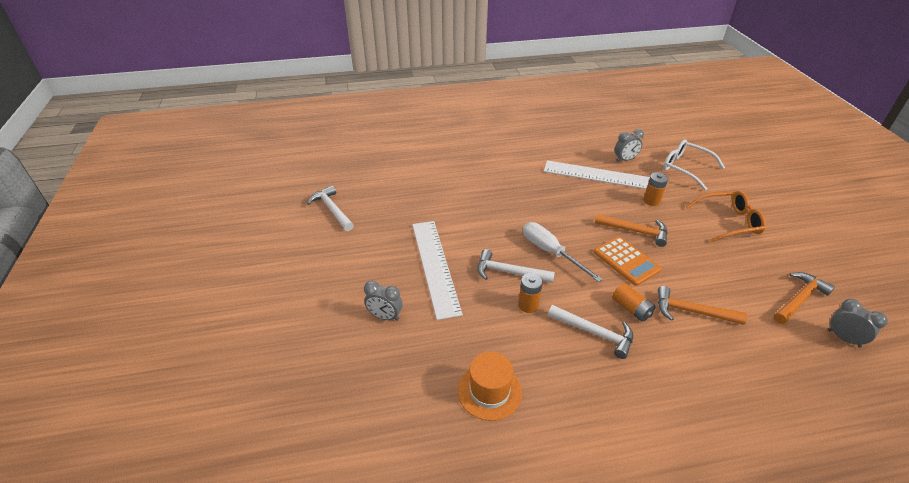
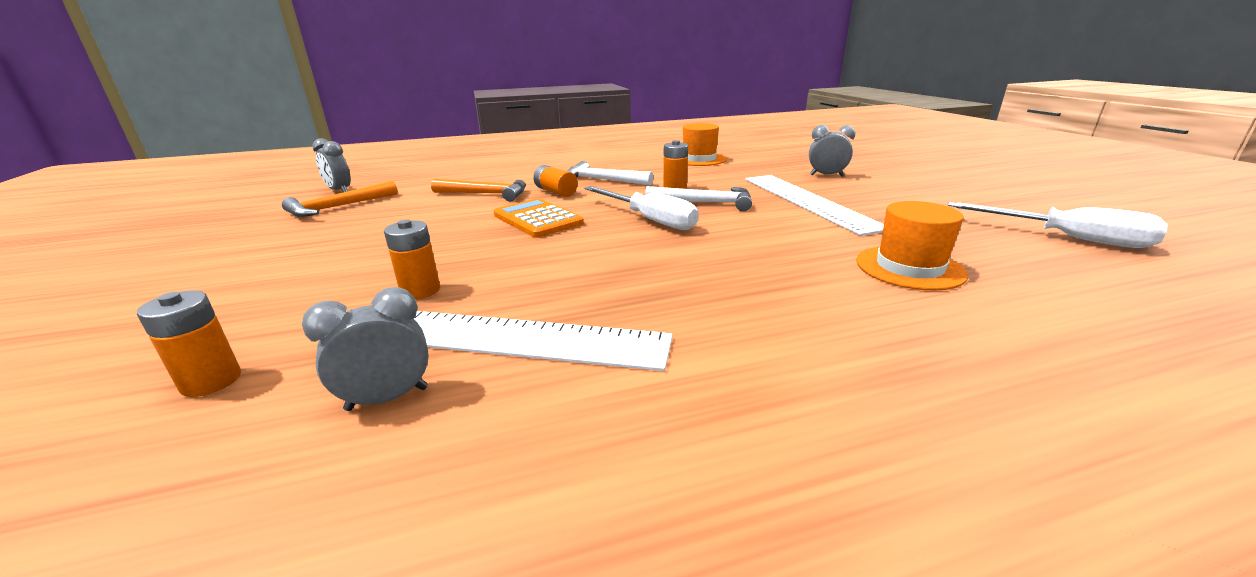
camera: 175 degrees right, 15 degrees down
white hammer [307,185,354,231] -> white screwdriver [947,202,1168,248]
orange hammer [595,214,668,247] -> none
white glasses [663,140,725,190] -> orange battery [137,290,241,397]
orange glasses [686,191,766,242] -> none
none -> orange hat [856,201,968,290]

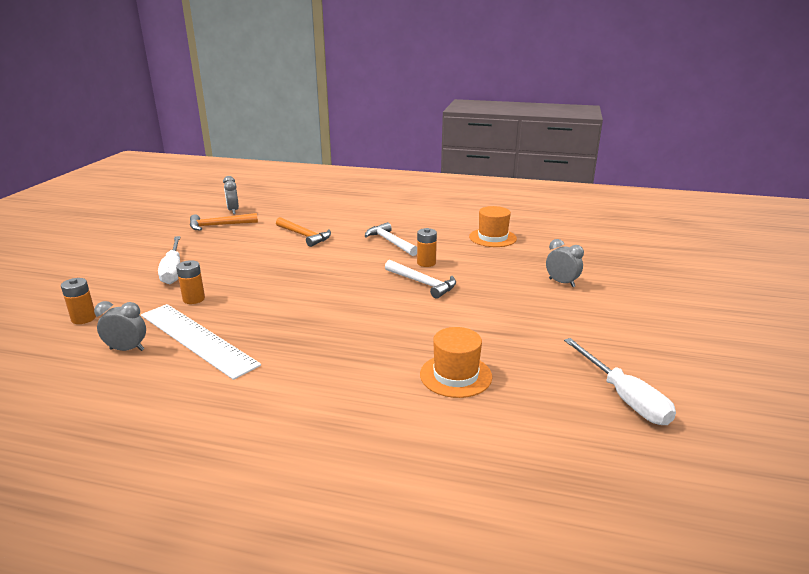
camera: 30 degrees right, 0 degrees up
orange calculator [494,198,584,238] -> none
orange battery [533,165,578,197] -> none
white screwdriver [585,186,699,230] -> white screwdriver moved to [158,236,181,284]
white ruler [746,175,884,236] -> none

